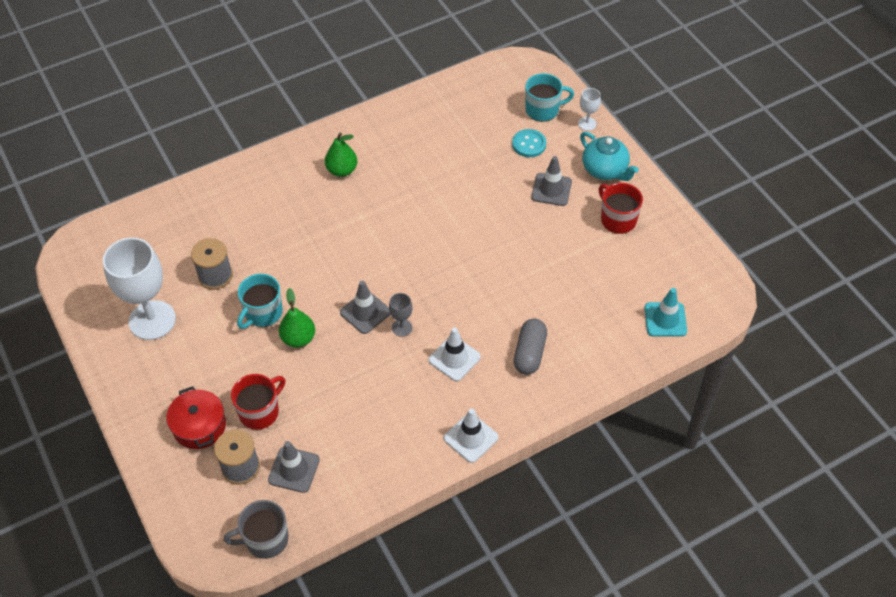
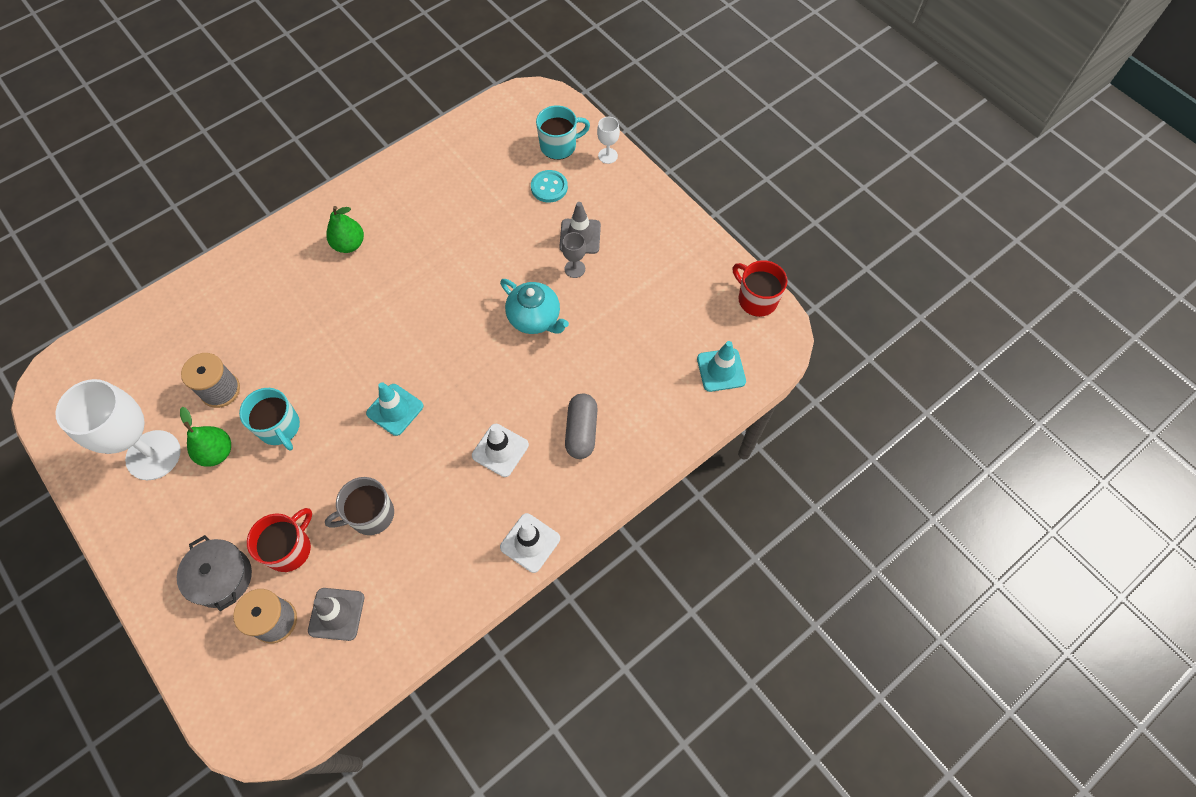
camera: 10 degrees left, 10 degrees up
red pot [166,386,226,449] -> grey pot [177,535,252,611]
grey mug [224,500,289,559] -> grey mug moved to [325,477,394,535]
turquoise mug [237,274,283,329] -> turquoise mug turned 60 degrees counterclockwise [239,388,300,451]
green pear [279,288,315,348] -> green pear moved to [180,407,231,467]
grey traffic cone [340,281,390,334] -> turquoise traffic cone [366,382,424,436]
grey goblet [389,293,412,337] -> grey goblet moved to [562,232,586,278]
turquoise teapot [580,132,639,181] -> turquoise teapot moved to [500,279,569,334]
red mug [599,183,643,234] -> red mug moved to [733,260,788,317]

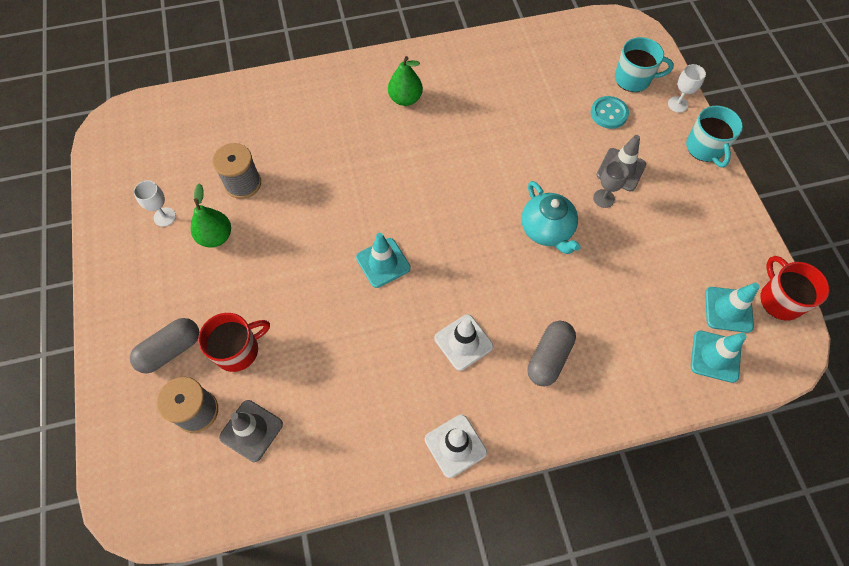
camera: 25 degrees right, 0 degrees up
white goblet [55,379,181,480] -> white goblet [134,180,176,227], size x0.44
grey pot [177,535,252,611] -> grey capsule [130,318,199,373]
turquoise mug [239,388,300,451] -> turquoise mug moved to [686,106,743,168]
grey mug [325,477,394,535] -> none
none -> turquoise traffic cone [705,283,760,333]

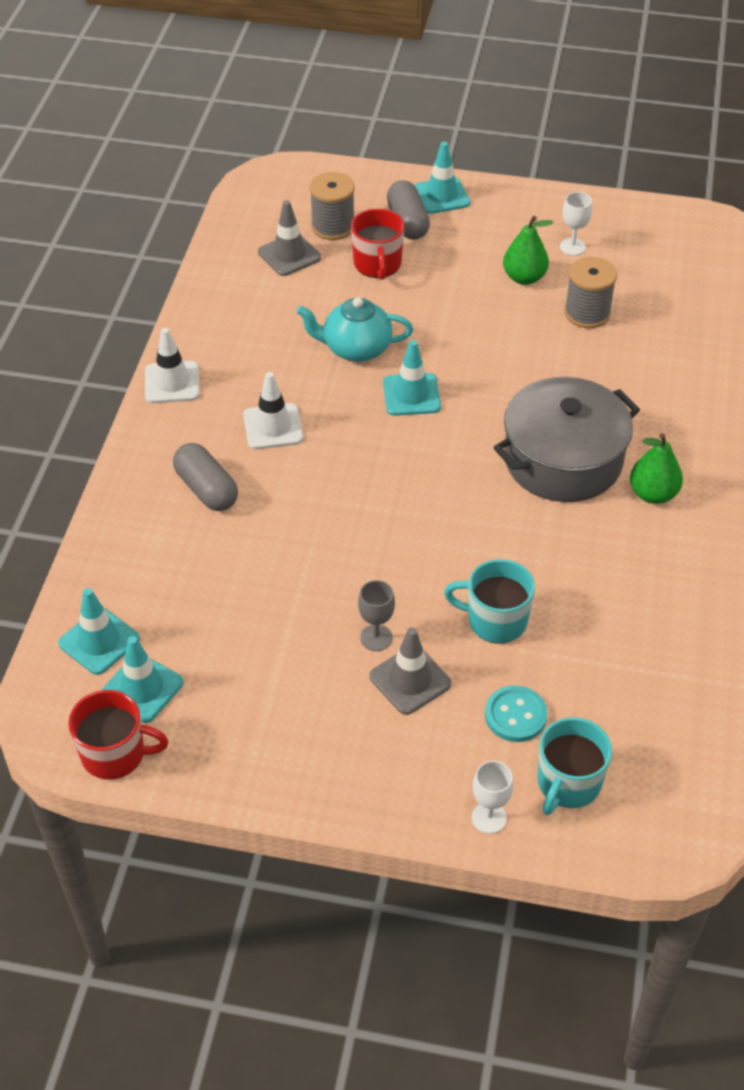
camera: 115 degrees right, 15 degrees down
turquoise teapot [521,181,581,254] -> turquoise teapot moved to [296,297,413,362]
turquoise mug [686,106,743,168] -> turquoise mug moved to [444,559,535,644]
none -> turquoise traffic cone [414,142,471,214]
none -> grey pot [494,377,640,502]

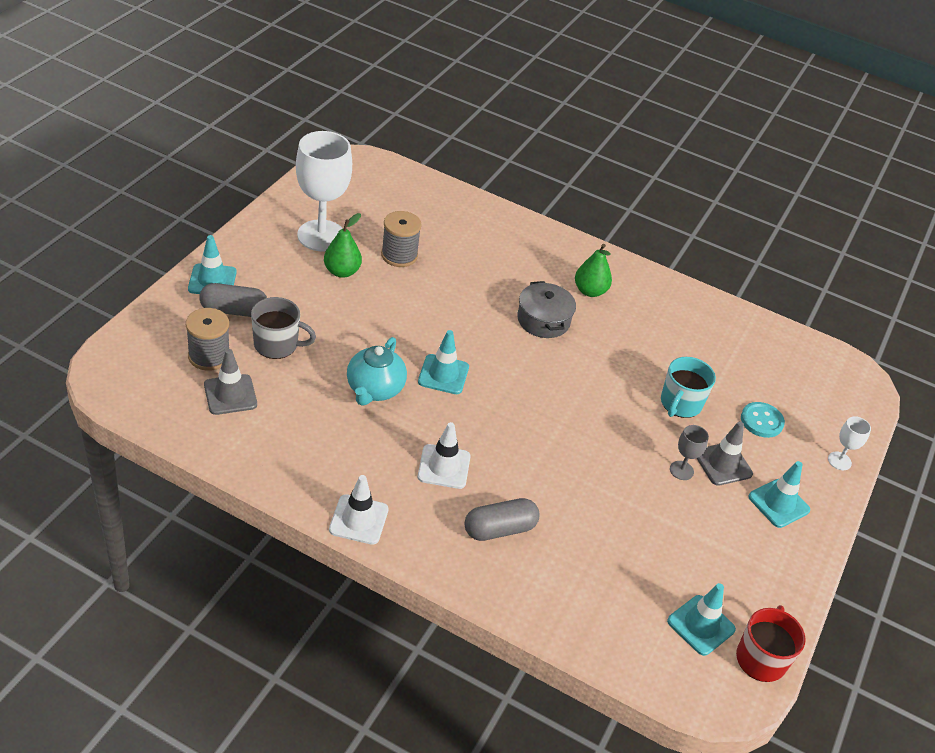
camera: 80 degrees left, 5 degrees down
turquoise traffic cone [58,588,140,675] -> turquoise traffic cone moved to [748,461,810,528]
red mug [351,209,405,280] -> grey mug [251,297,316,359]
grey pot [494,377,640,502] -> grey pot [517,281,576,338], size x0.60
turquoise mug [538,717,612,815] -> none
white goblet [560,192,592,256] -> white goblet [296,131,352,252], size x2.27

